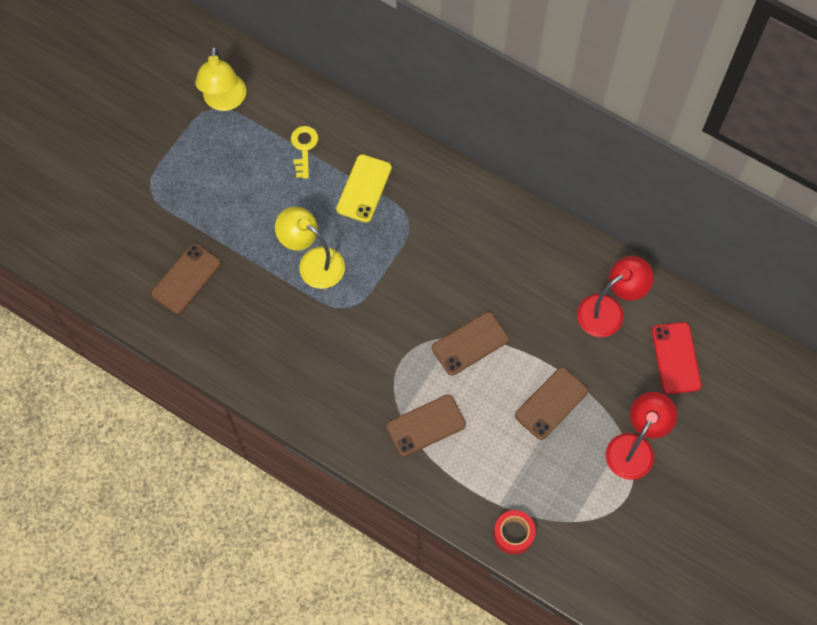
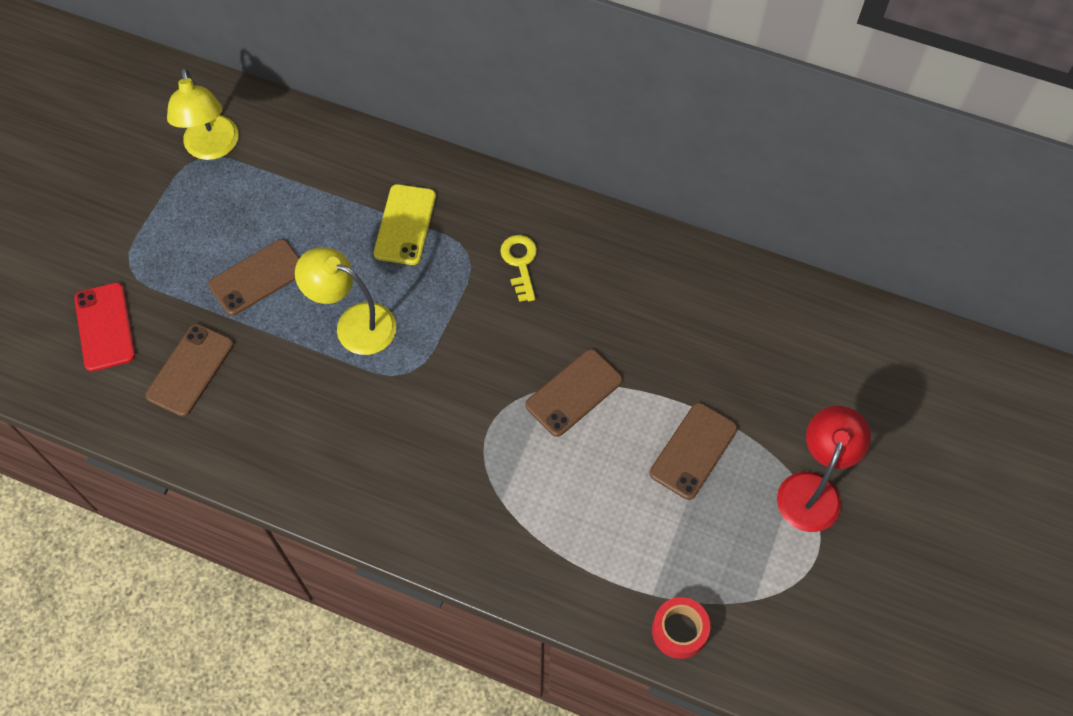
camera: 10 degrees left, 5 degrees down
yellow key [291,126,318,179] -> yellow key moved to [500,235,537,302]
brown phone [386,395,466,457] -> brown phone moved to [208,239,299,316]
red lamp [577,256,654,337] -> none
red phone [652,322,701,394] -> red phone moved to [74,282,135,372]

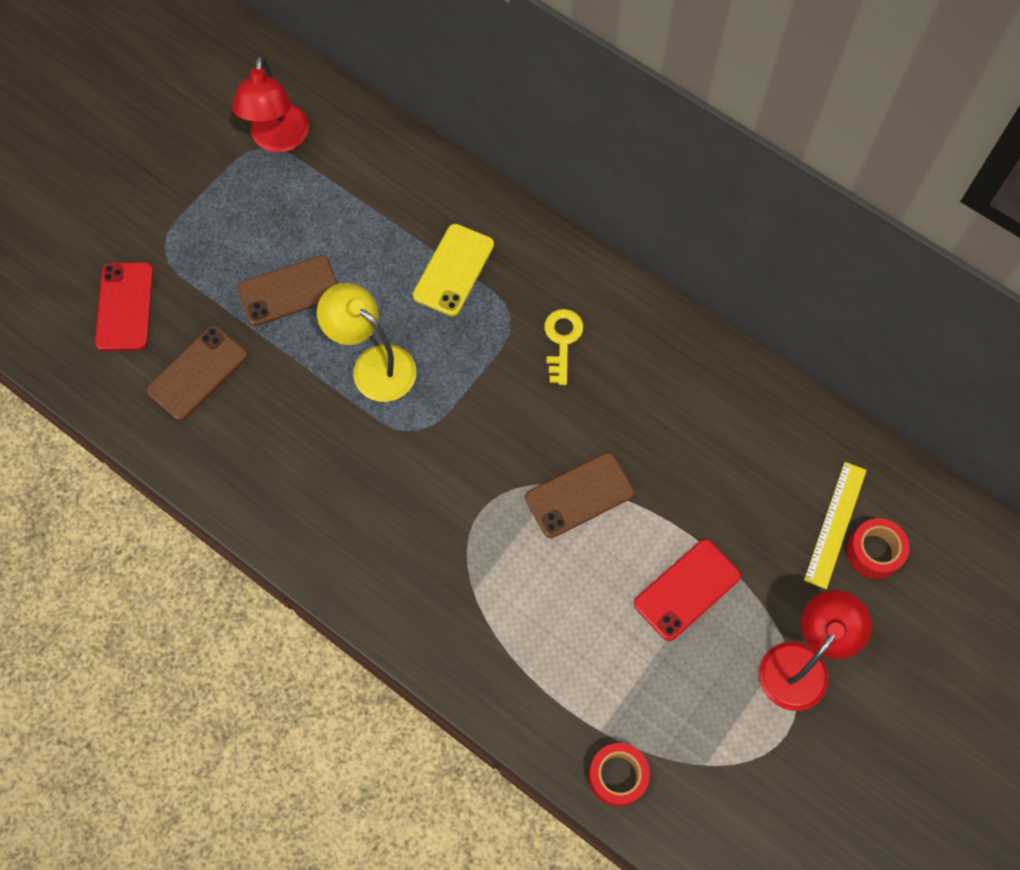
camera: 15 degrees right, 5 degrees up
yellow lamp [167,68,239,160] -> red lamp [232,56,309,153]
brown phone [650,403,738,500] -> red phone [634,539,741,641]
none -> yellow ruler [804,462,867,589]
none -> red tape [847,518,910,579]

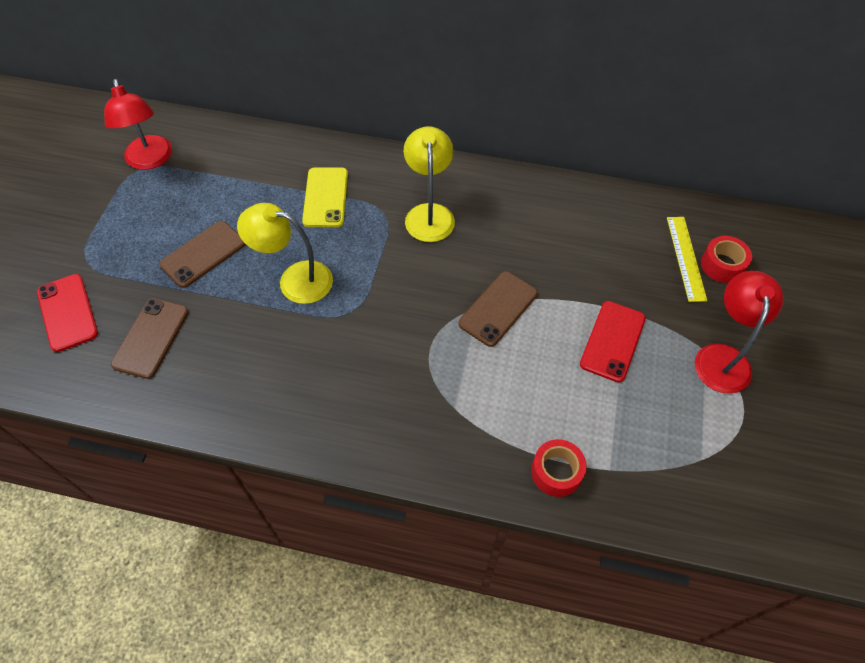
camera: 25 degrees left, 10 degrees down
yellow key [544,309,583,385] -> yellow lamp [404,126,455,242]
red tape [589,743,650,807] -> red tape moved to [531,439,587,497]

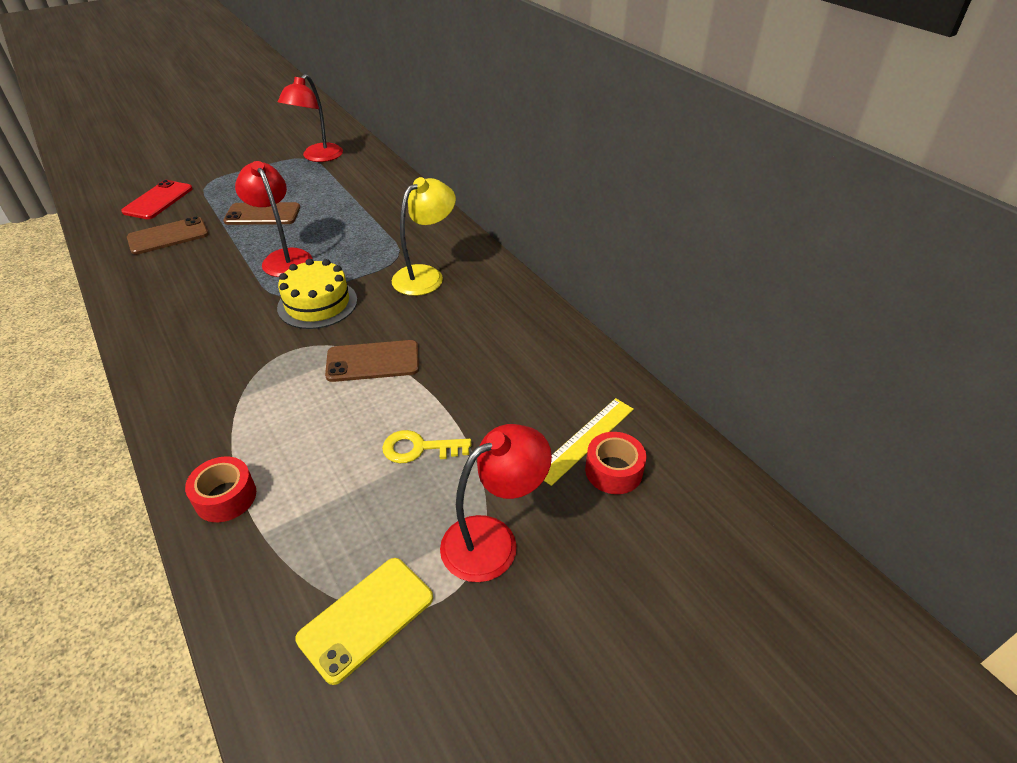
camera: 45 degrees right, 15 degrees down
yellow lamp [237,203,333,304] -> red lamp [235,161,313,277]
yellow phone [302,167,348,227] -> yellow phone moved to [295,558,433,685]
red phone [580,301,646,383] -> yellow key [382,430,471,463]
none -> yellow cake [277,259,357,329]

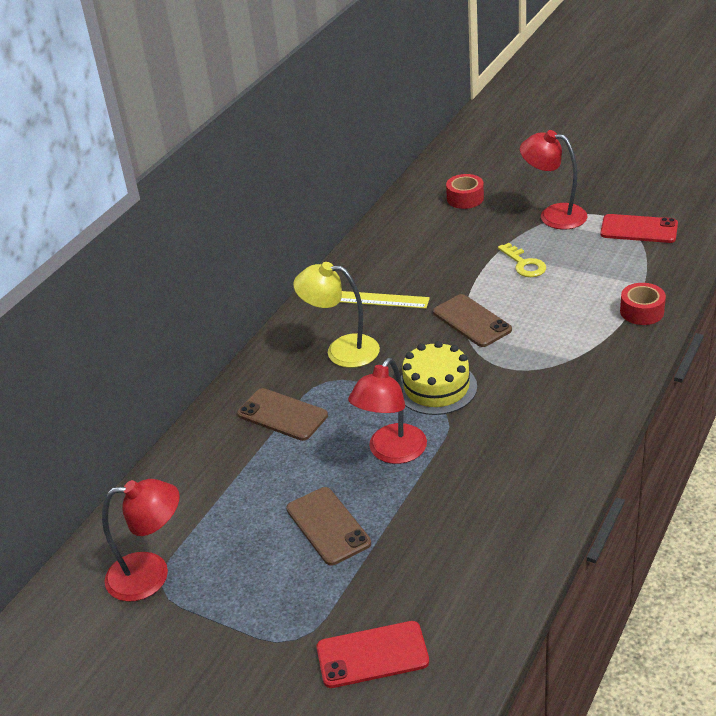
camera: 115 degrees left, 5 degrees down
brown phone [127,216,209,255] -> brown phone moved to [237,388,328,441]
yellow phone [295,558,433,685] -> red phone [600,214,678,243]
yellow ruler [544,398,634,486] -> yellow ruler moved to [340,291,430,309]

